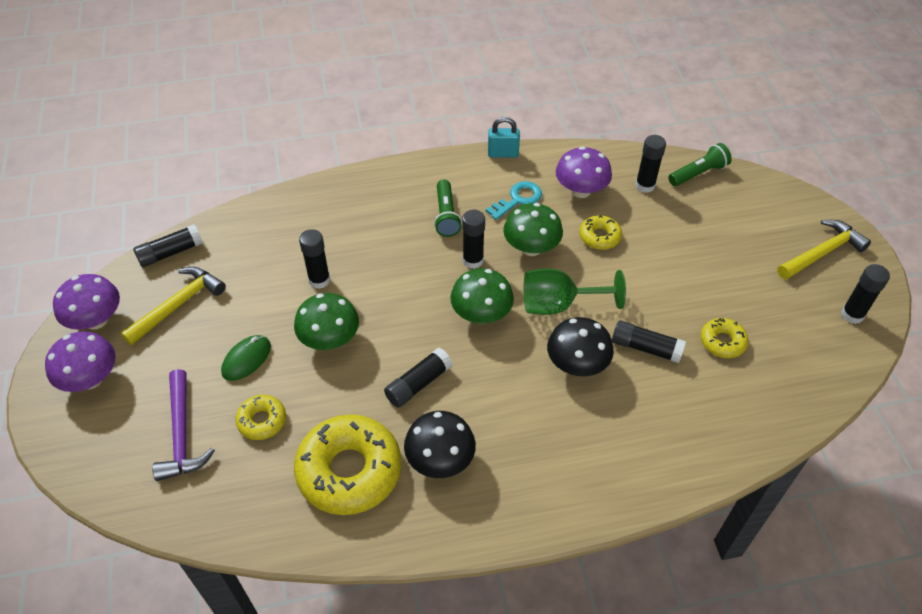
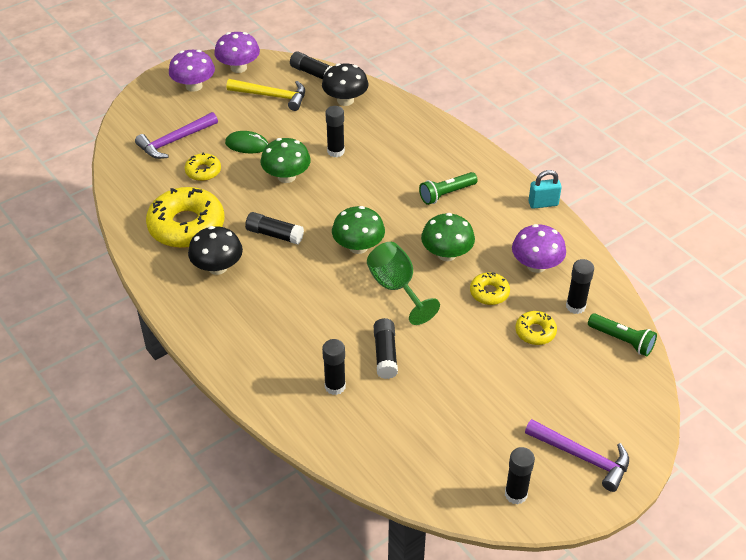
camera: 65 degrees right, 5 degrees down
black glue stick [462,210,485,269] -> black glue stick moved to [322,339,346,395]
turquoise key [485,181,542,220] -> none
turquoise padlock [488,117,520,158] -> turquoise padlock turned 75 degrees counterclockwise [528,170,562,209]
black mushroom [547,317,614,376] -> black mushroom moved to [322,63,369,106]
yellow donut [701,318,749,358] -> yellow donut moved to [516,311,557,345]
yellow hammer [777,220,871,280] -> purple hammer [525,419,629,492]

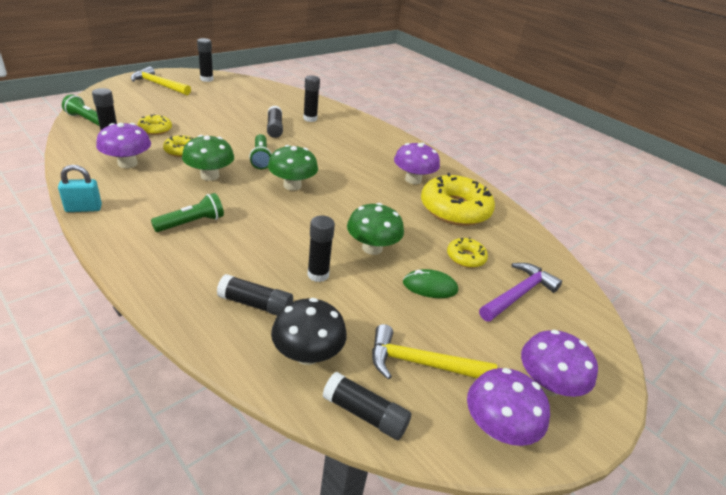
camera: 170 degrees right, 10 degrees down
black mushroom [188,226,243,275] -> purple mushroom [394,143,440,184]
black glue stick [245,212,304,245] -> black glue stick moved to [217,274,293,315]
green goblet [367,242,440,325] -> green flashlight [249,134,272,169]
purple hammer [525,419,629,492] -> yellow hammer [131,66,191,95]

